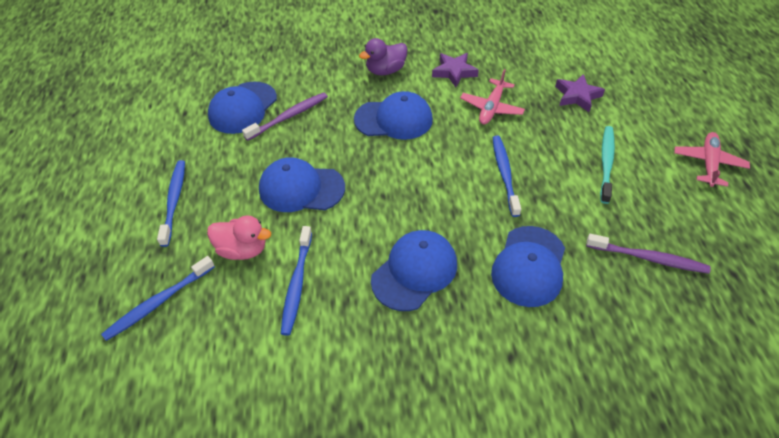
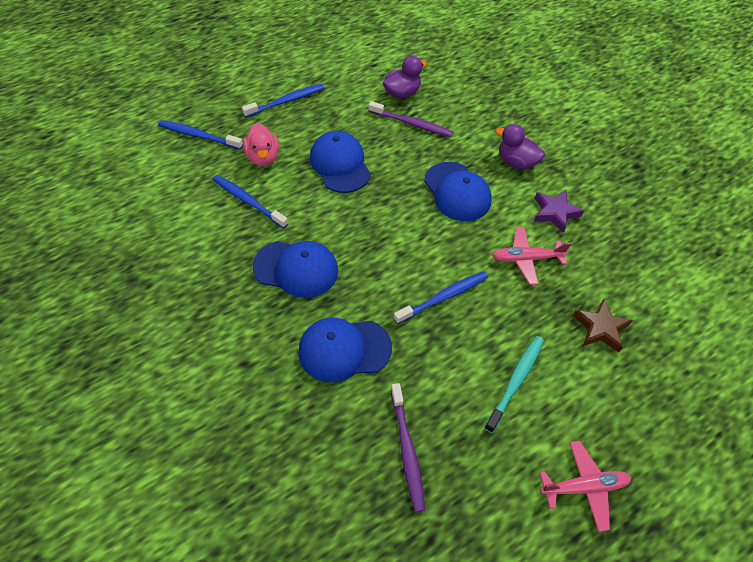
camera: 60 degrees right, 5 degrees up
blue cap [208,82,277,134] -> purple duck [383,56,427,99]
blue toothbrush [281,226,312,336] -> blue toothbrush turned 60 degrees clockwise [212,175,289,228]
purple star [555,74,605,112] -> brown star [573,299,633,352]
turquoise toothbrush [600,126,615,204] -> turquoise toothbrush turned 45 degrees counterclockwise [484,336,544,433]

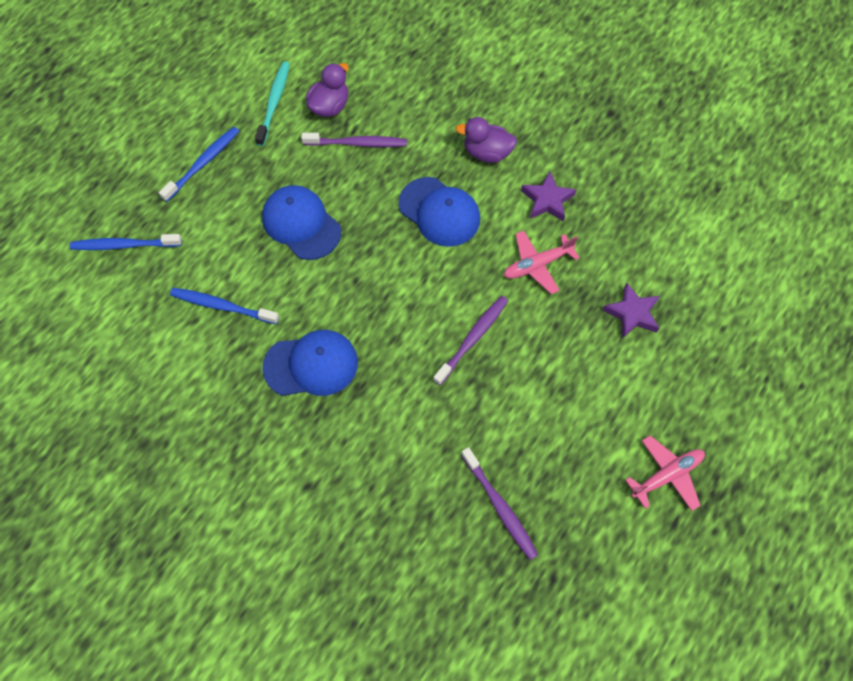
camera: 20 degrees left, 10 degrees up
pink duck [243,123,279,166] -> none
blue cap [298,318,392,382] -> none
blue toothbrush [394,271,488,324] -> purple toothbrush [433,296,508,386]
turquoise toothbrush [484,336,544,433] -> turquoise toothbrush moved to [255,61,290,146]
brown star [573,299,633,352] -> purple star [603,282,660,339]

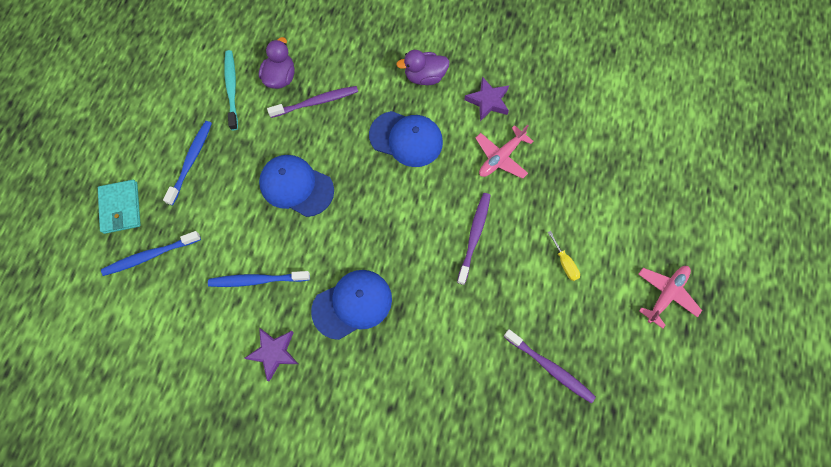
camera: 20 degrees left, 5 degrees up
purple star [603,282,660,339] -> purple star moved to [244,328,298,382]
none -> turquoise wallet [98,180,141,234]
none -> yellow screwdriver [548,231,580,281]

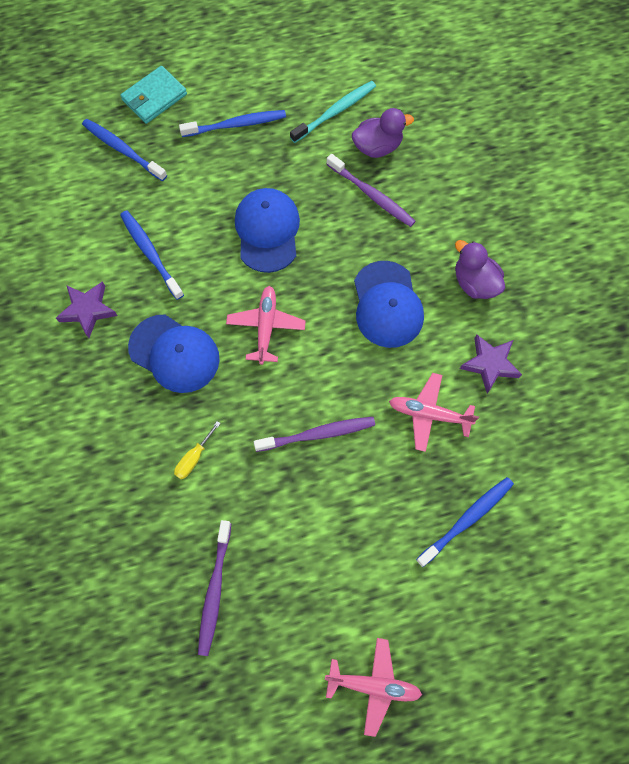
camera: 60 degrees right, 0 degrees up
yellow screwdriver [548,231,580,281] -> yellow screwdriver moved to [174,421,221,479]
none -> pink plane [226,286,306,365]
none -> blue toothbrush [416,477,514,567]

